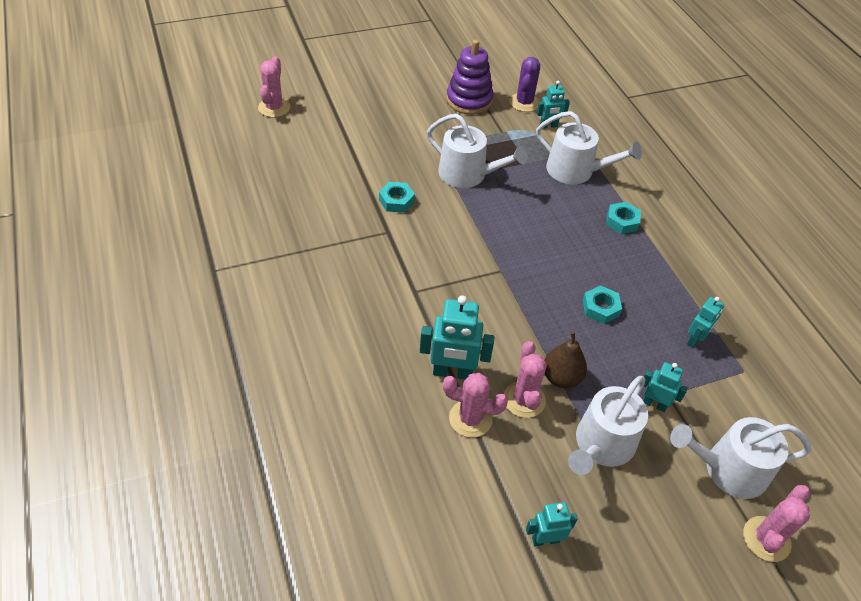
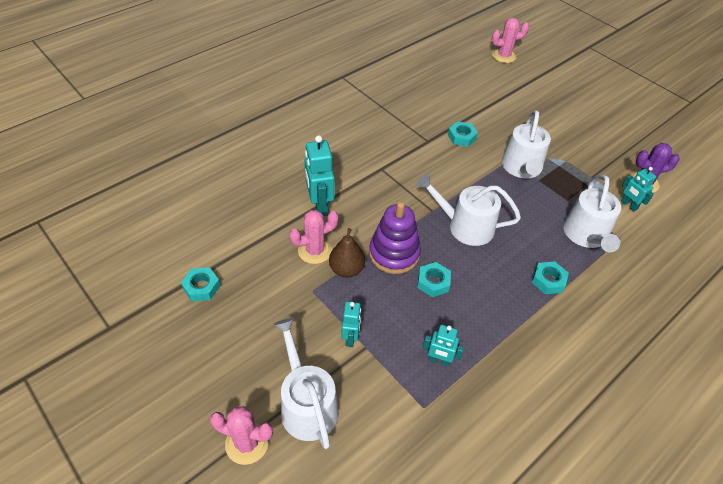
camera: 70 degrees right, 0 degrees up
pink cactus [443,373,508,438] -> none
purple stacking toy [446,40,493,115] -> purple stacking toy moved to [369,202,421,274]
turquoise robot [526,502,577,546] -> turquoise nut [181,267,220,302]
white watering can [568,376,648,475] -> white watering can moved to [416,174,521,246]

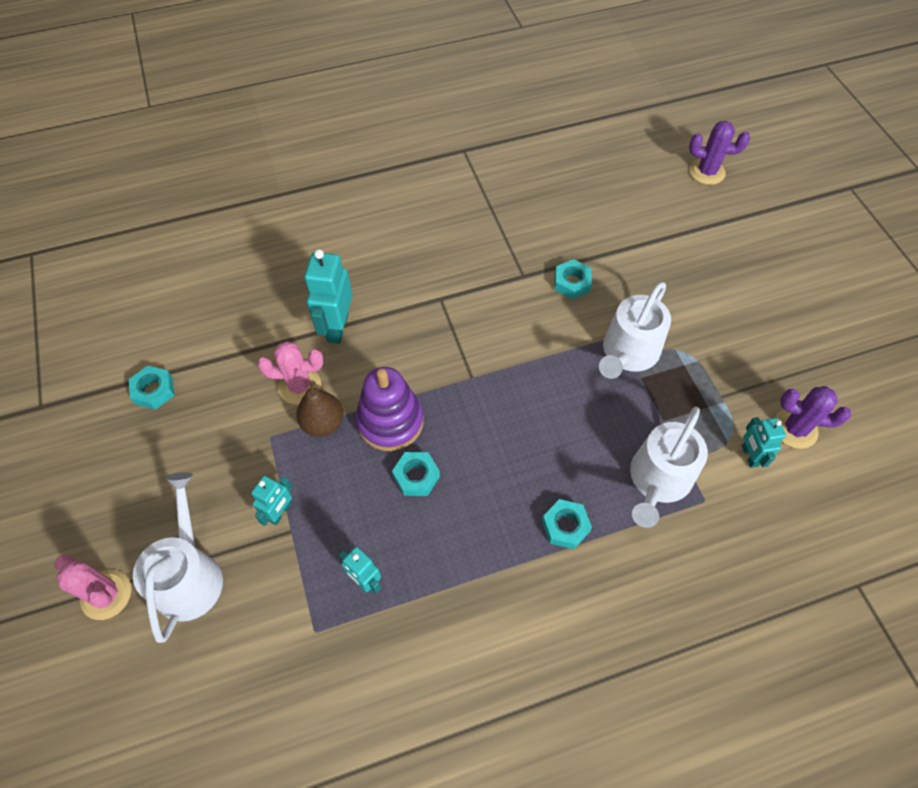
camera: 25 degrees right, 10 degrees up
white watering can [416,174,521,246] -> none
pink cactus [492,18,529,63] -> purple cactus [689,121,750,185]

